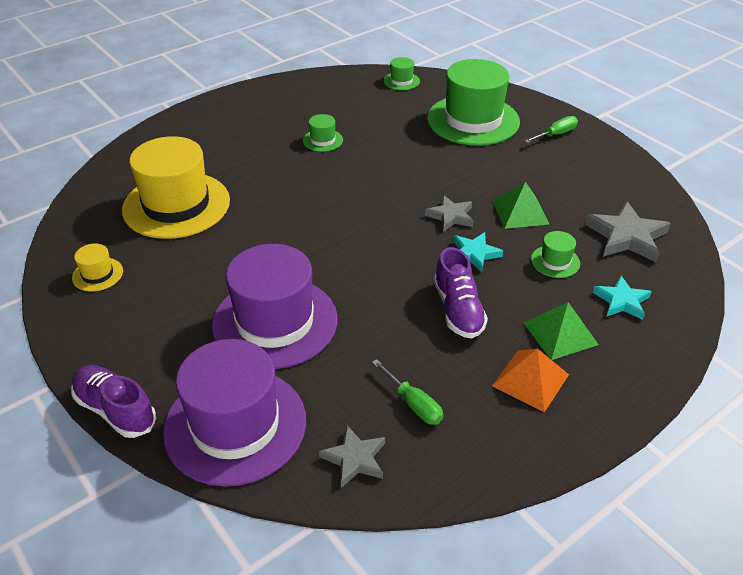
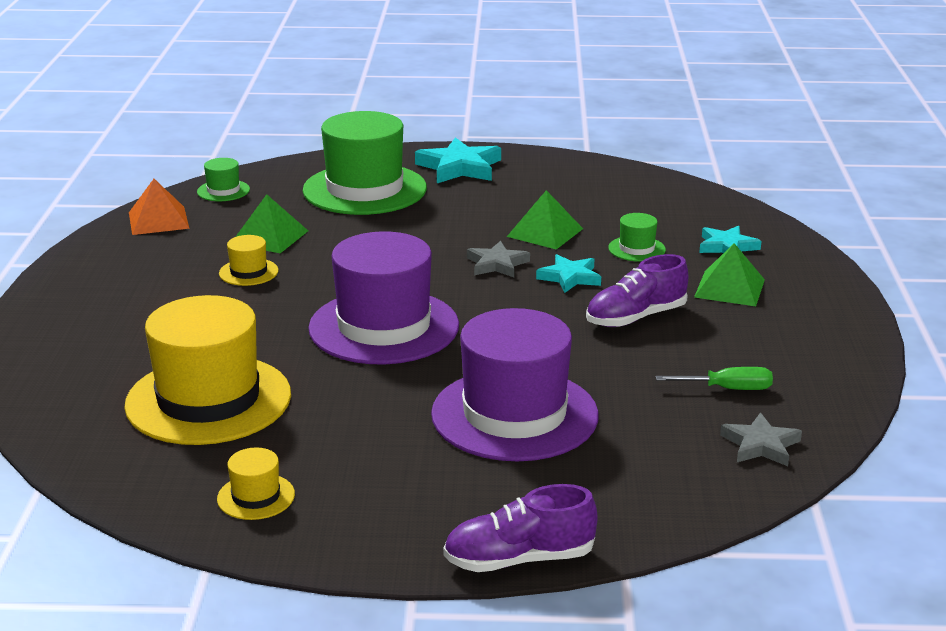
camera: 50 degrees left, 15 degrees down
purple hat [163,339,306,487] -> purple hat moved to [308,231,459,364]
green hat [303,114,343,152] -> yellow hat [219,235,279,286]
purple shoe [434,247,488,339] -> purple shoe turned 120 degrees clockwise [586,254,688,327]
orange pyramid [492,349,569,412] -> orange pyramid moved to [129,179,189,235]
green screwdriver [525,116,578,143] -> turquoise star [415,137,501,183]
grey star [585,202,671,262] -> none
none -> green pyramid [236,194,308,253]

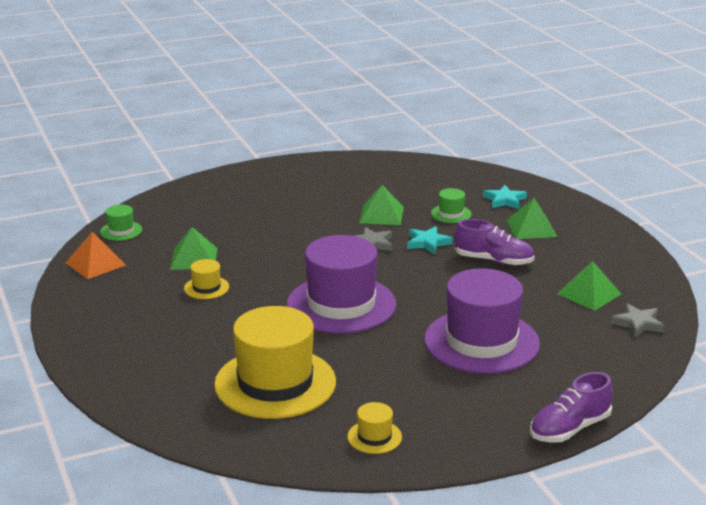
camera: 25 degrees left, 0 degrees up
green hat [303,111,427,215] -> none
turquoise star [415,137,501,183] -> none
purple shoe [586,254,688,327] -> purple shoe turned 105 degrees counterclockwise [454,219,535,266]
green screwdriver [656,367,773,390] -> green pyramid [557,261,621,311]

